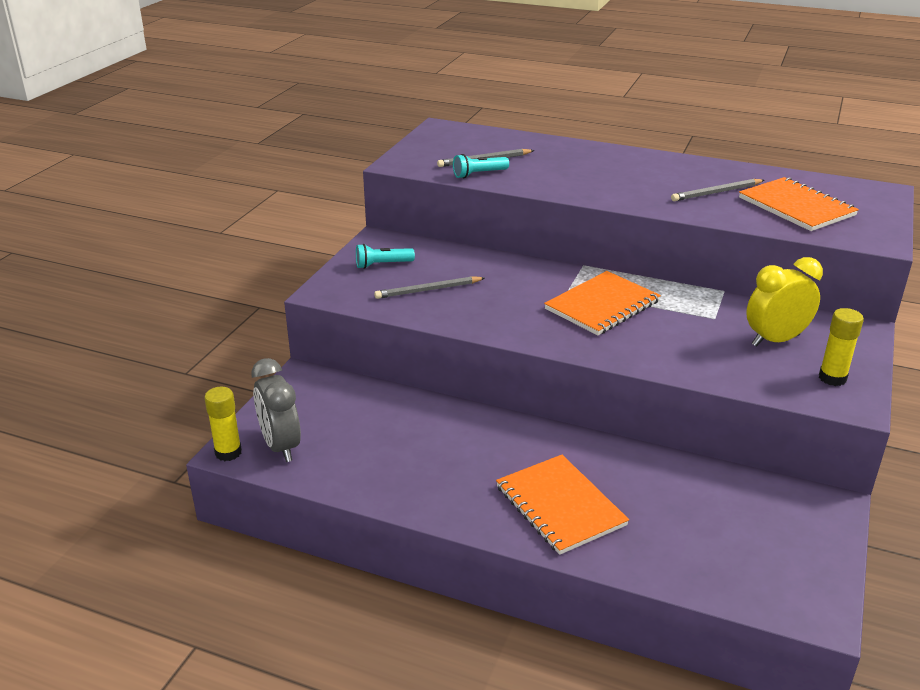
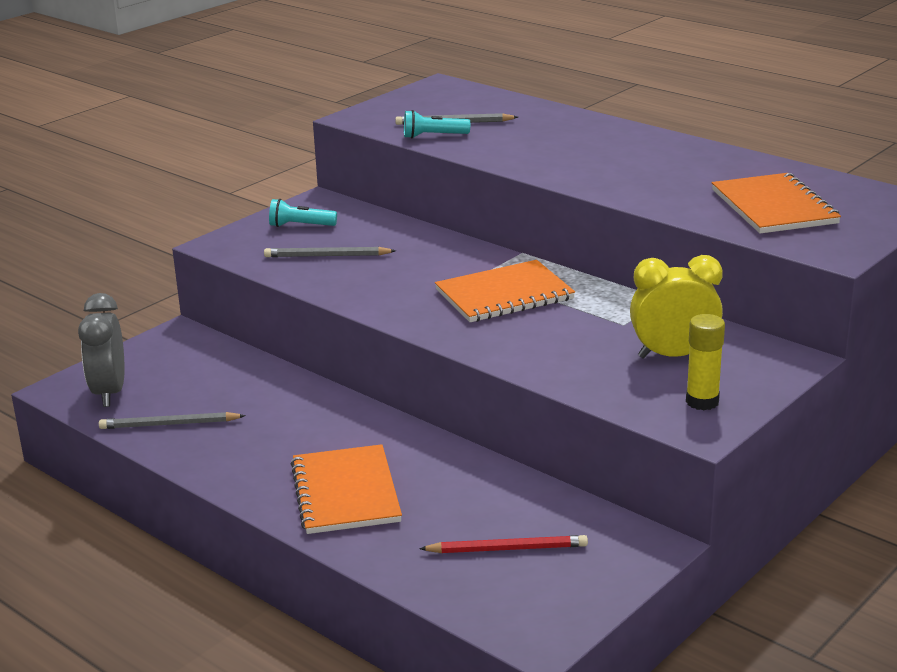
camera: 20 degrees right, 5 degrees down
yellow glue stick [204,387,242,461] -> none
grey pencil [671,179,764,201] -> grey pencil moved to [99,412,246,429]
none -> red pencil [419,535,588,553]

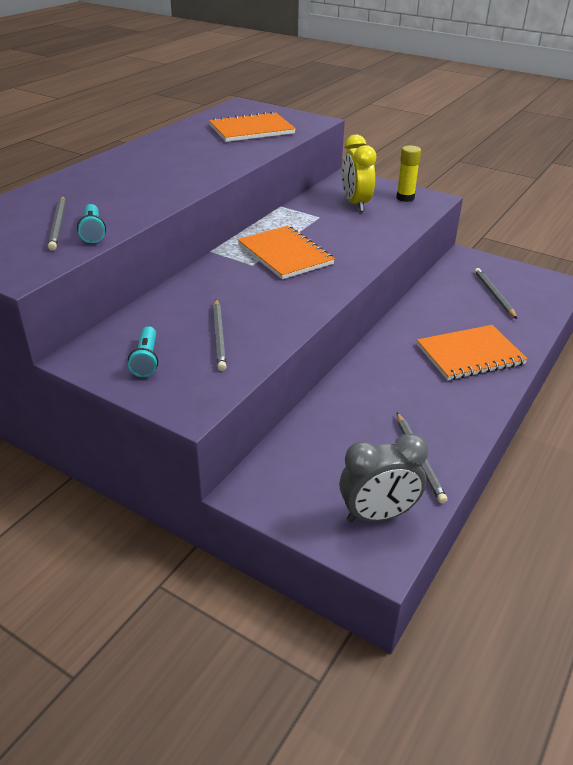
camera: 100 degrees left, 10 degrees up
red pencil [419,535,588,553] -> grey pencil [475,268,517,319]

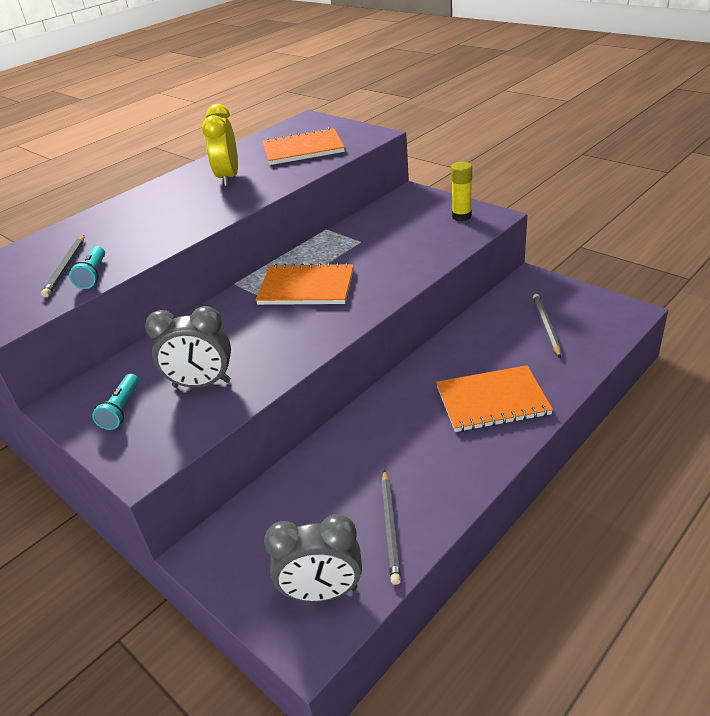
camera: 15 degrees right, 0 degrees up
grey pencil [213,299,226,371] -> grey clock [145,306,231,387]
orange notebook [238,226,335,279] -> orange notebook turned 60 degrees counterclockwise [256,263,354,305]
yellow clock [342,135,376,212] -> yellow clock moved to [202,104,238,187]

